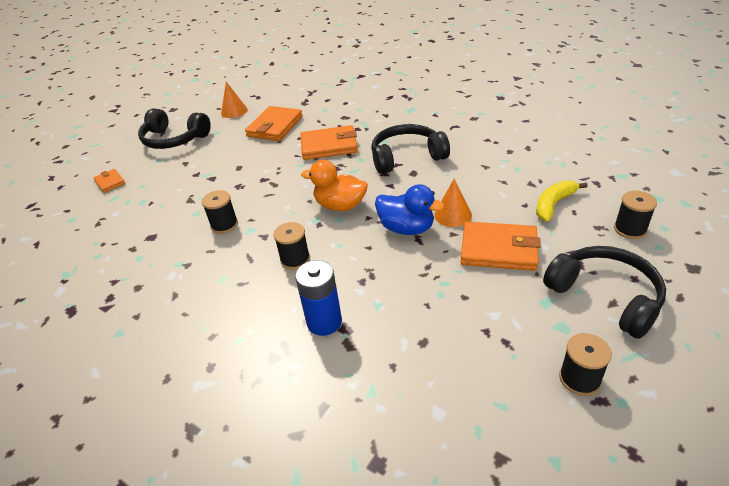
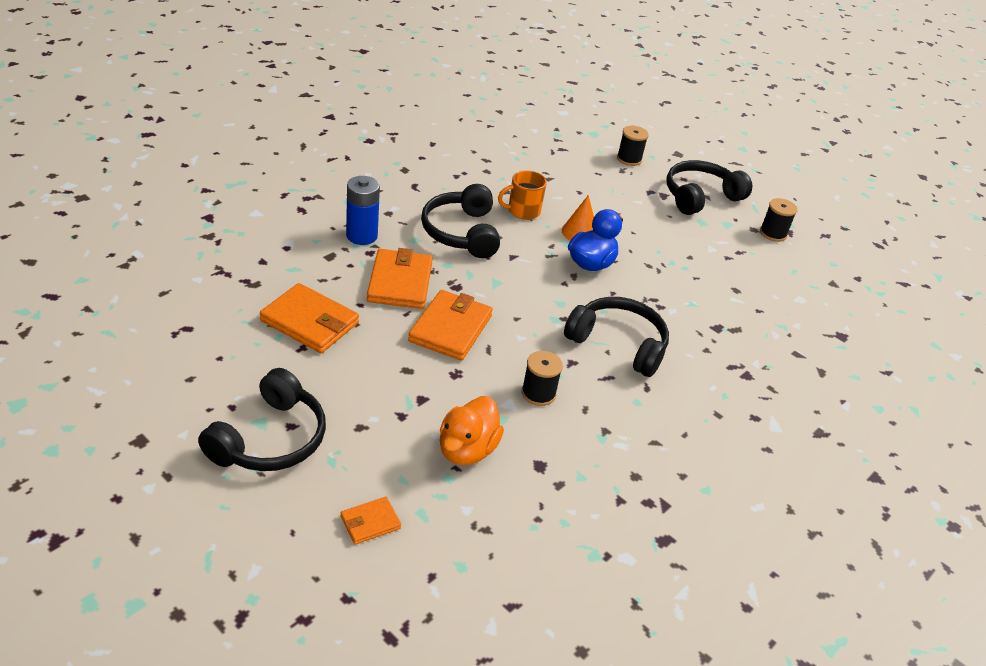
camera: 90 degrees left, 0 degrees up
orange cone [221,82,248,118] -> none
black spool [273,222,310,270] -> black headphones [564,297,669,377]
blue battery [295,260,342,336] -> blue battery moved to [346,176,380,245]
orange duck [301,160,368,211] -> orange duck moved to [440,396,504,465]
orange wallet [461,222,541,271] -> orange wallet moved to [408,290,493,361]
yellow banana [536,180,588,221] -> none
none -> orange mug [498,170,547,220]

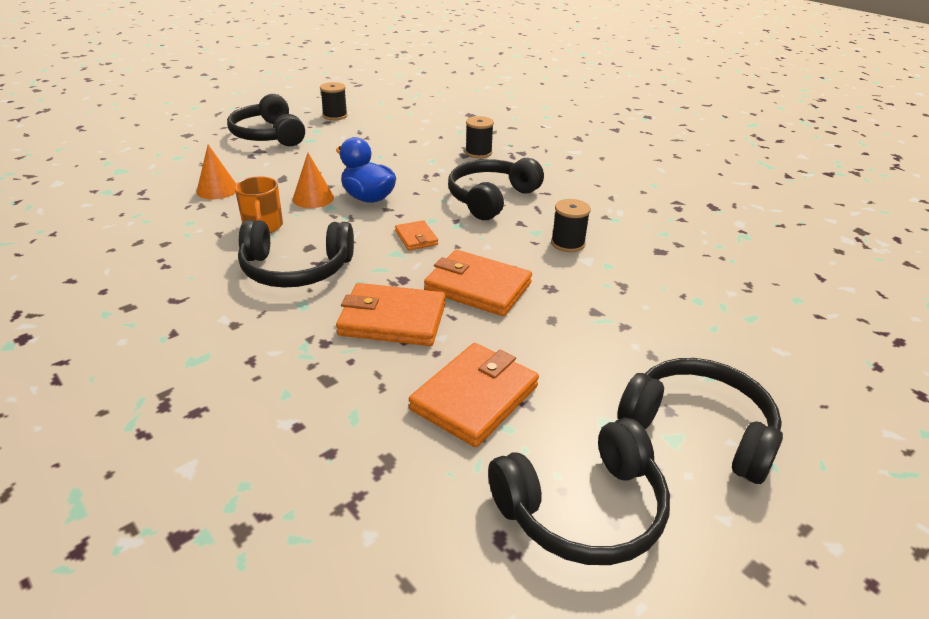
camera: 80 degrees left, 5 degrees down
orange wallet [340,497,401,544] -> orange wallet moved to [395,220,438,250]
blue battery [346,176,380,245] -> none
orange duck [440,396,504,465] -> none
black spool [617,126,649,166] -> black spool moved to [465,116,494,158]
none -> orange cone [196,145,236,199]
none -> black headphones [488,418,670,565]

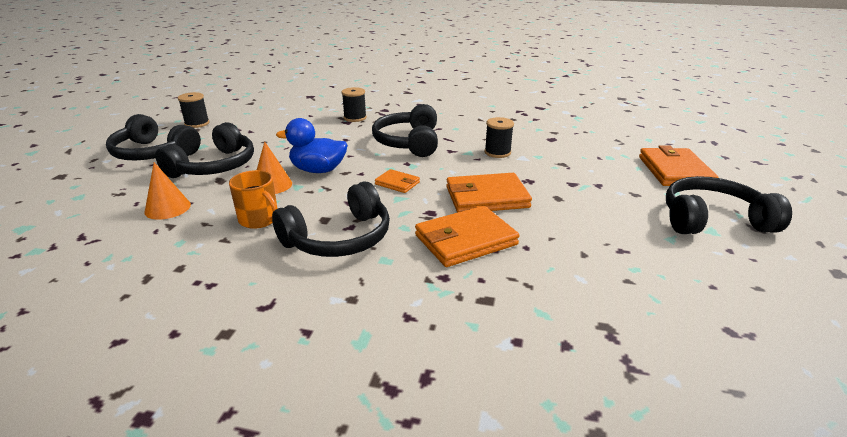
camera: 35 degrees left, 5 degrees down
orange wallet [409,343,539,447] -> orange wallet moved to [639,145,718,186]
black headphones [488,418,670,565] -> black headphones moved to [155,122,254,178]

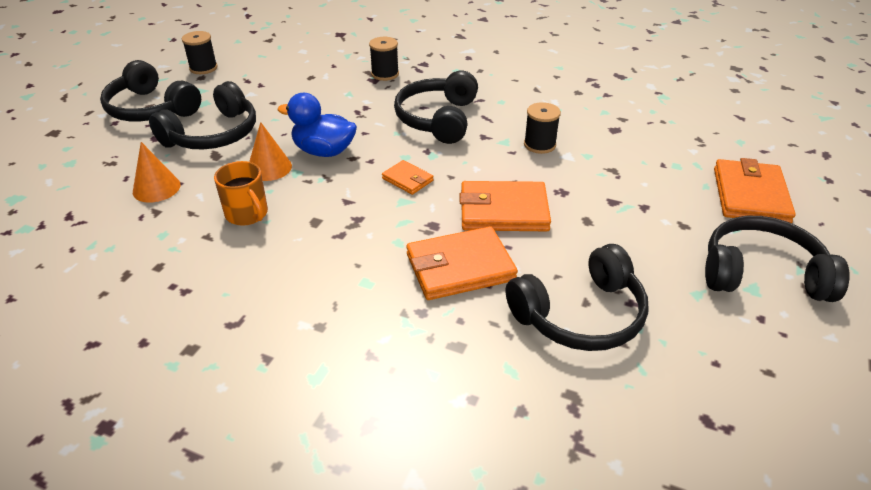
camera: 10 degrees right, 10 degrees up
black headphones [272,182,390,257] -> black headphones moved to [506,244,649,351]

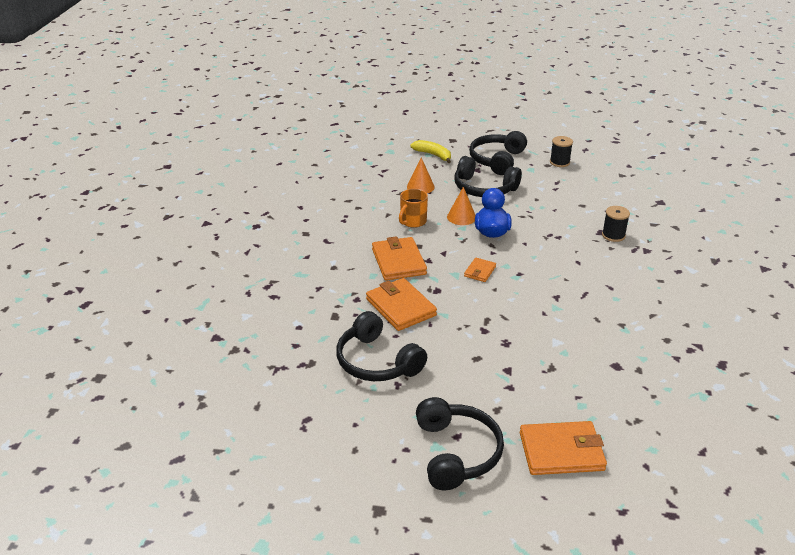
camera: 75 degrees right, 5 degrees down
black headphones [394,70,478,144] -> none
orange wallet [460,181,551,231] -> orange wallet moved to [372,236,427,281]
black spool [524,102,561,154] -> none
none -> yellow banana [410,140,451,163]

